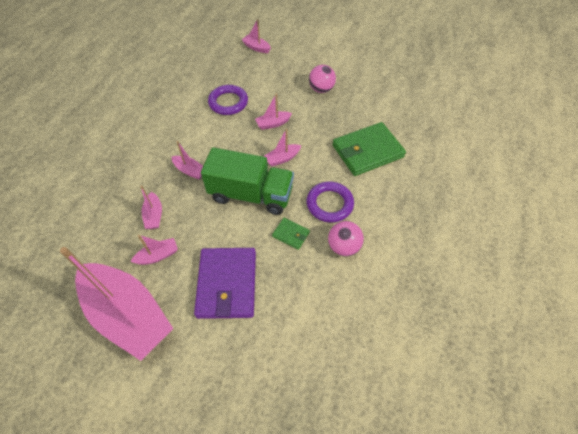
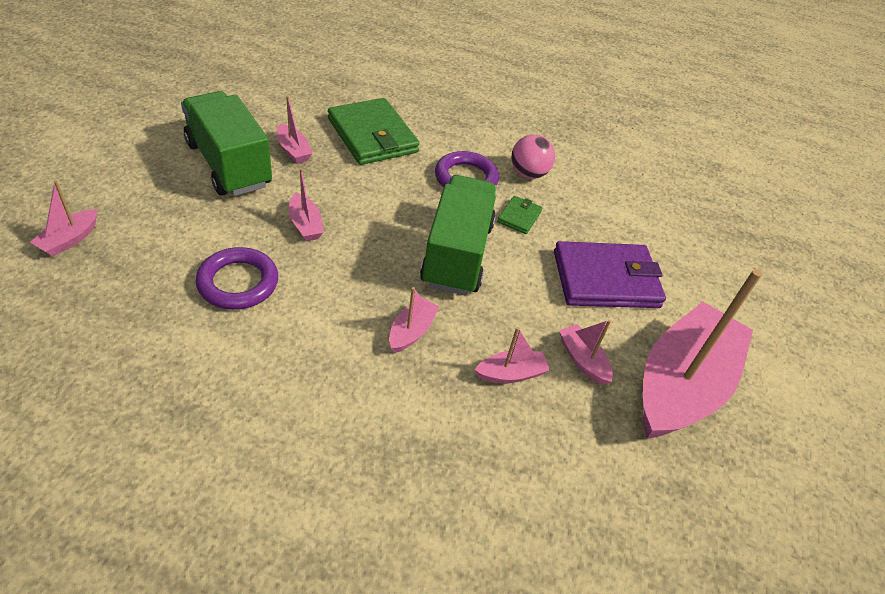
camera: 100 degrees left, 10 degrees down
pink boat [264,129,301,166] -> pink boat moved to [277,96,313,164]
pink ball [309,65,336,93] -> green truck [181,91,272,196]

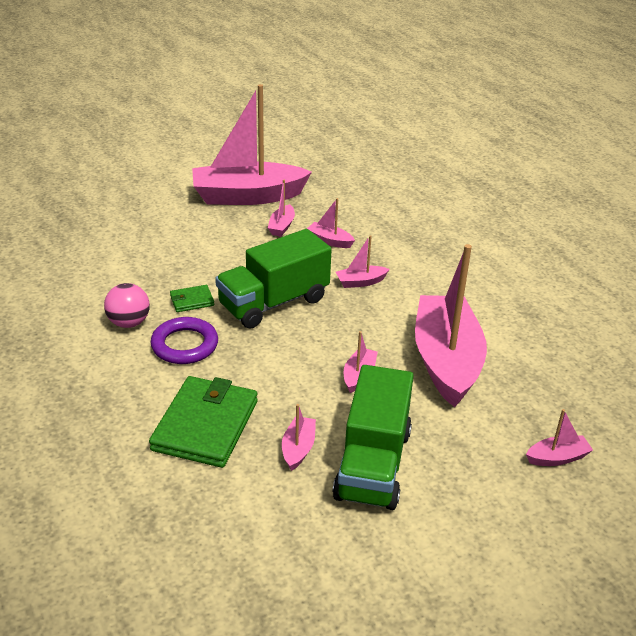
camera: 130 degrees left, 10 degrees down
purple ring [195,247,278,310] -> pink boat [415,244,487,407]
purple wallet [554,241,666,308] -> none

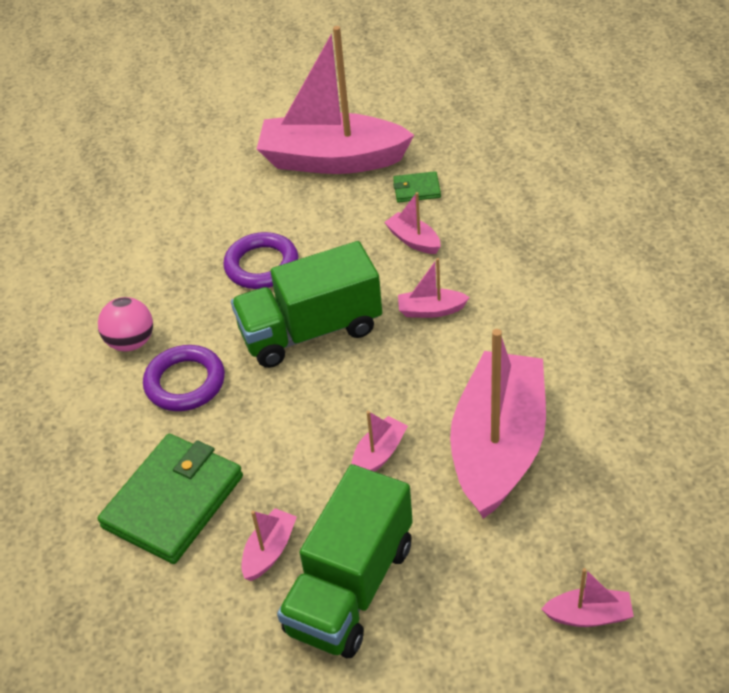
camera: 20 degrees right, 10 degrees up
green wallet [170,285,214,312] -> green wallet moved to [393,171,441,203]
pink boat [268,180,295,237] -> none
none -> purple ring [223,232,298,289]

